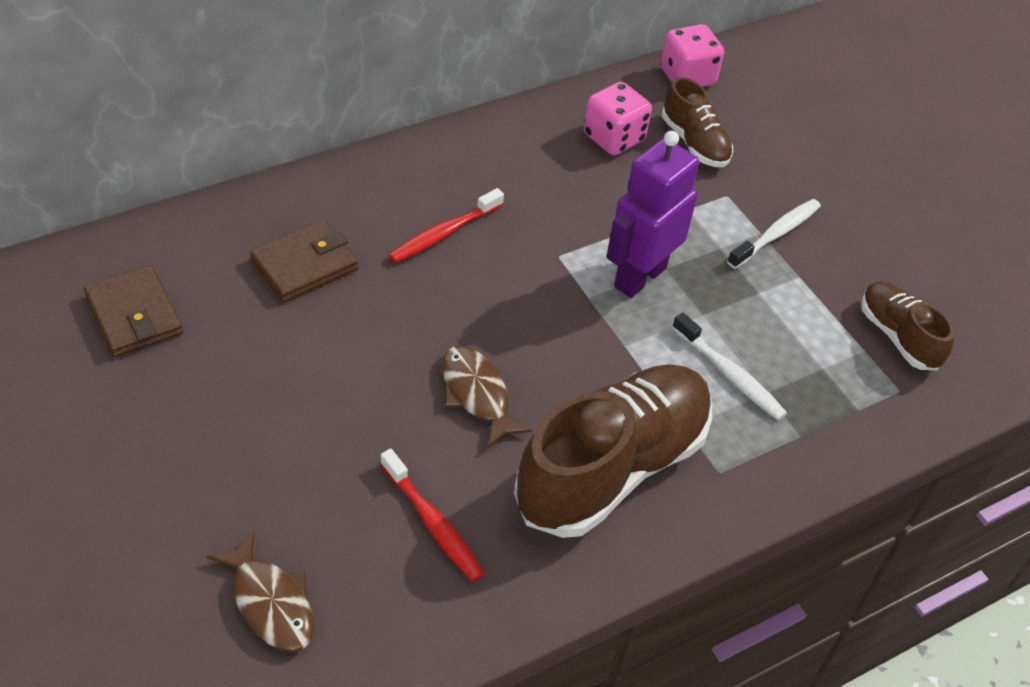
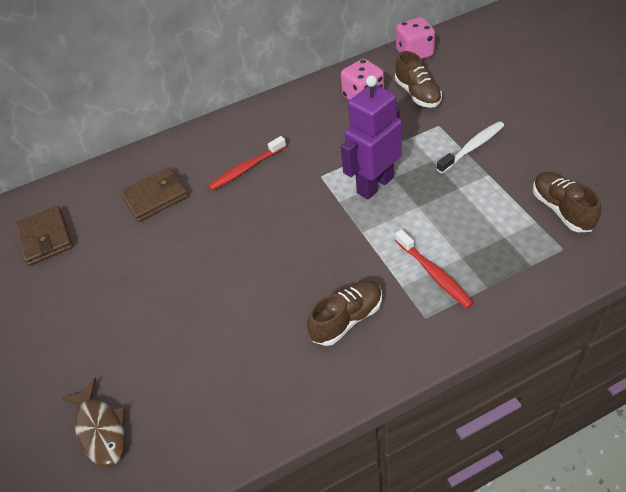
camera: 15 degrees right, 0 degrees up
red toothbrush [380,449,484,582] -> red toothbrush moved to [395,229,474,309]
brown fish [442,345,532,449] -> none
brown shoe [514,364,712,538] -> brown shoe [307,281,382,346], size x0.51
white toothbrush [672,312,787,421] -> none

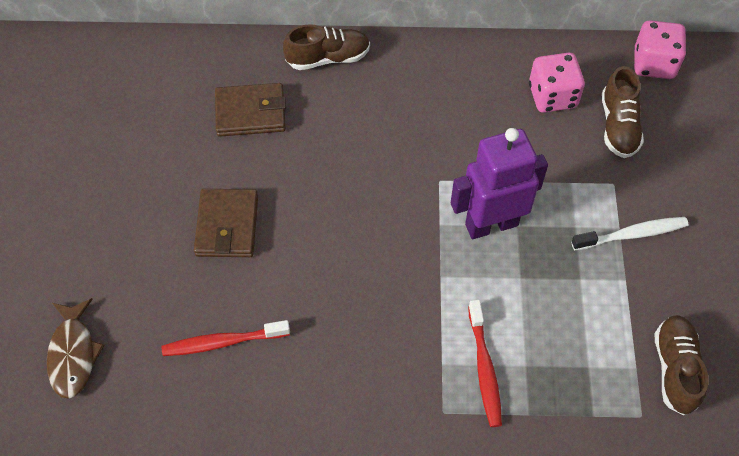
camera: 20 degrees right, 10 degrees up
brown wallet [15,206,73,266] -> brown wallet moved to [194,189,258,257]
red toothbrush [208,136,286,191] -> red toothbrush moved to [162,320,290,356]
brown shoe [307,281,382,346] -> brown shoe moved to [283,24,370,70]

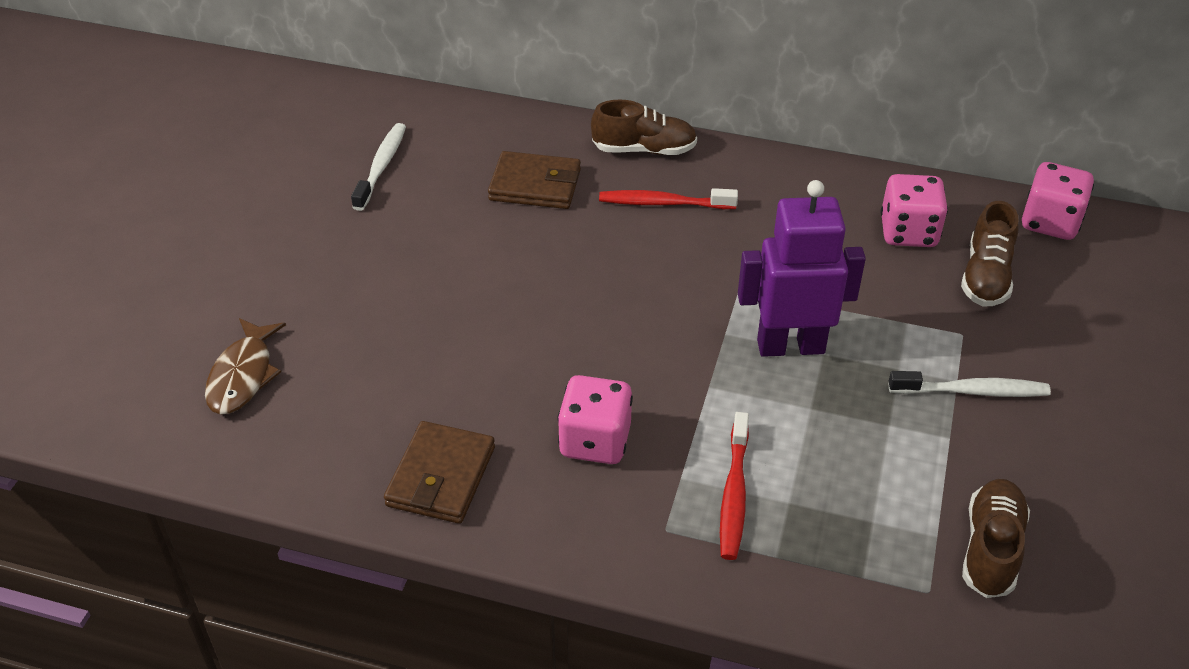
camera: 15 degrees right, 15 degrees down
red toothbrush [162,320,290,356] -> red toothbrush moved to [599,188,738,209]
brown wallet [194,189,258,257] -> brown wallet moved to [384,421,495,524]
none -> white toothbrush [351,123,406,211]
none -> pink dice [557,375,633,464]

